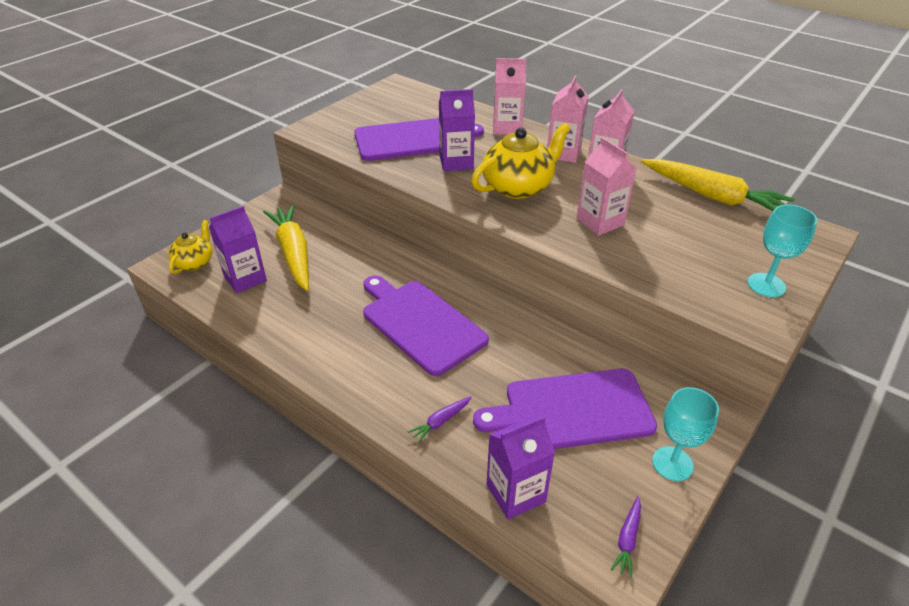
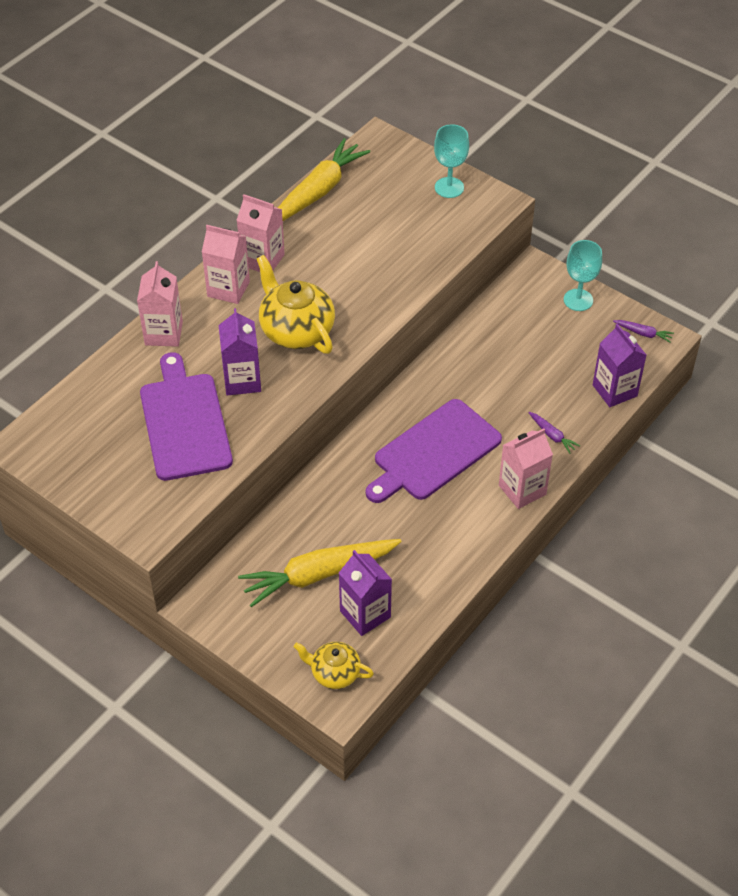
camera: 90 degrees left, 10 degrees up
purple cutting board [473,369,657,449] -> none
pink carton [577,137,637,236] -> pink carton moved to [499,428,553,509]

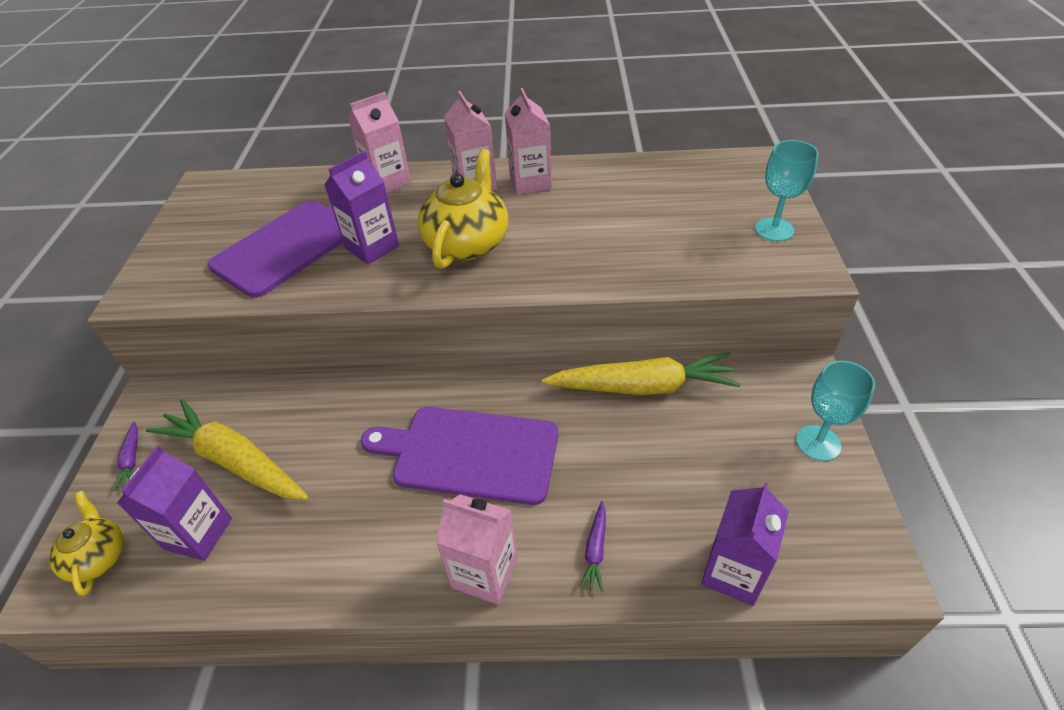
camera: 55 degrees right, 5 degrees down
yellow carrot [278,138,370,221] -> yellow carrot moved to [542,352,741,395]
purple carrot [613,320,674,343] -> purple carrot moved to [113,422,138,491]

